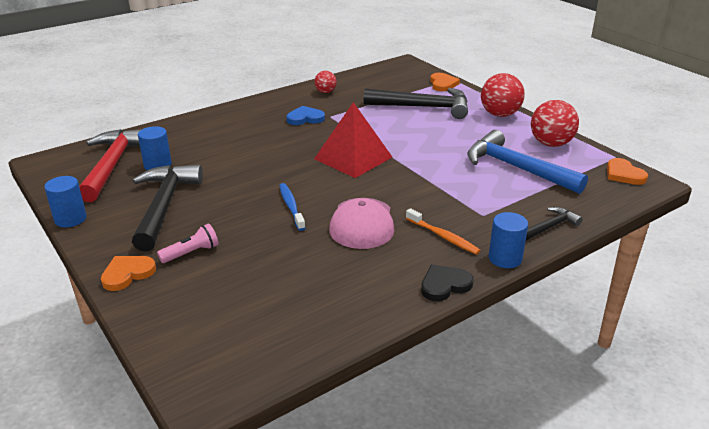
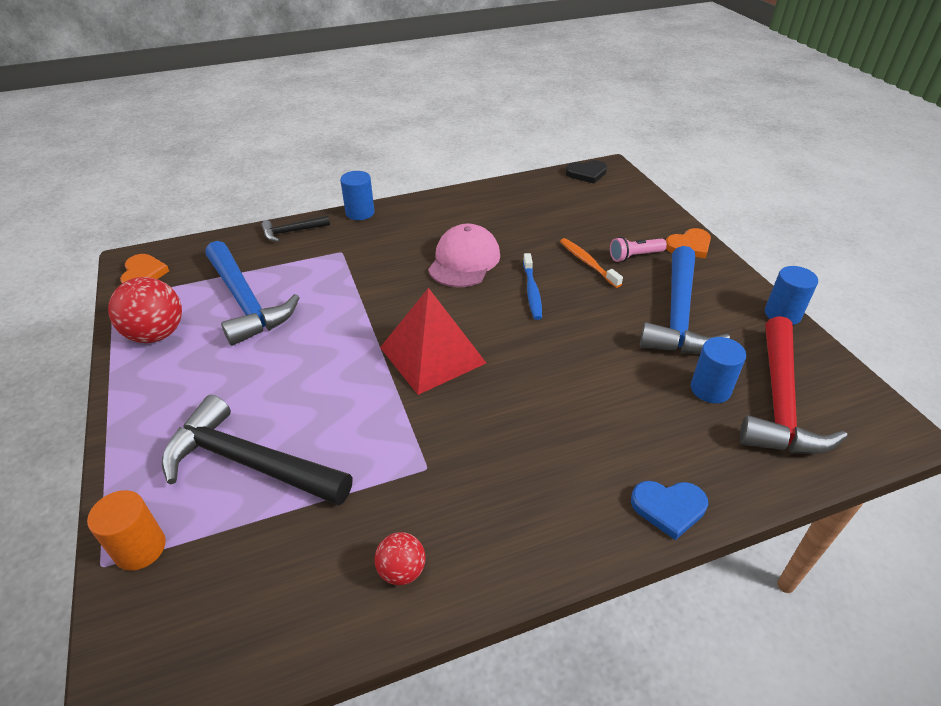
camera: 165 degrees left, 10 degrees up
black hammer [132,164,203,251] -> blue hammer [640,246,730,354]
blue heart [286,106,325,125] -> blue heart moved to [631,481,708,540]
orange toothbrush [406,208,481,255] -> orange toothbrush moved to [560,238,623,288]
black heart [421,265,474,301] -> black heart moved to [565,160,607,184]
orange heart [430,73,460,91] -> orange cylinder [87,490,166,571]
red ball [481,73,525,117] -> none

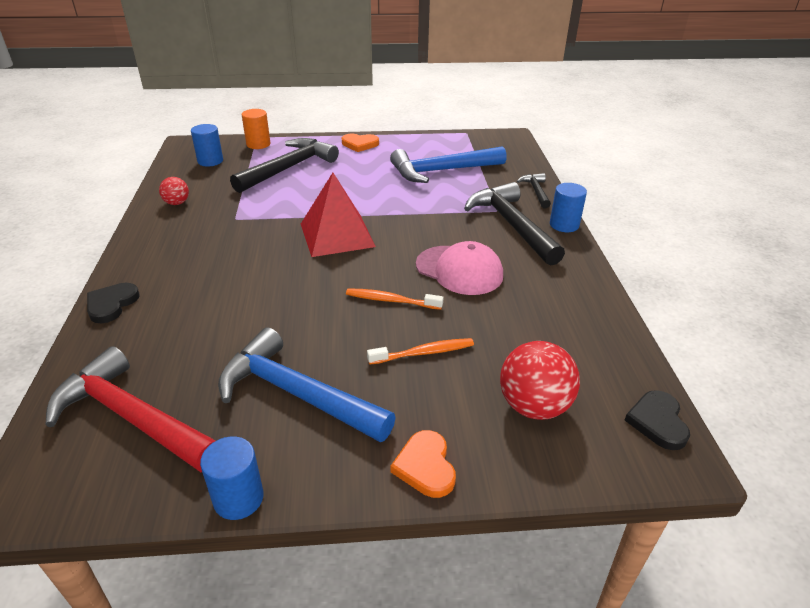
camera: 105 degrees right, 5 degrees down
red ball [108,277,182,343] -> red ball moved to [500,341,580,420]
orange heart [120,254,169,283] -> orange heart moved to [342,134,379,152]
blue toothbrush [523,253,542,320] -> orange toothbrush [346,288,443,310]
pink flashlight [610,237,667,262] -> none
blue heart [631,481,708,540] -> black heart [87,283,140,323]
blue cylinder [691,337,746,403] -> blue cylinder moved to [191,124,223,167]
none -> black hammer [464,182,565,266]

